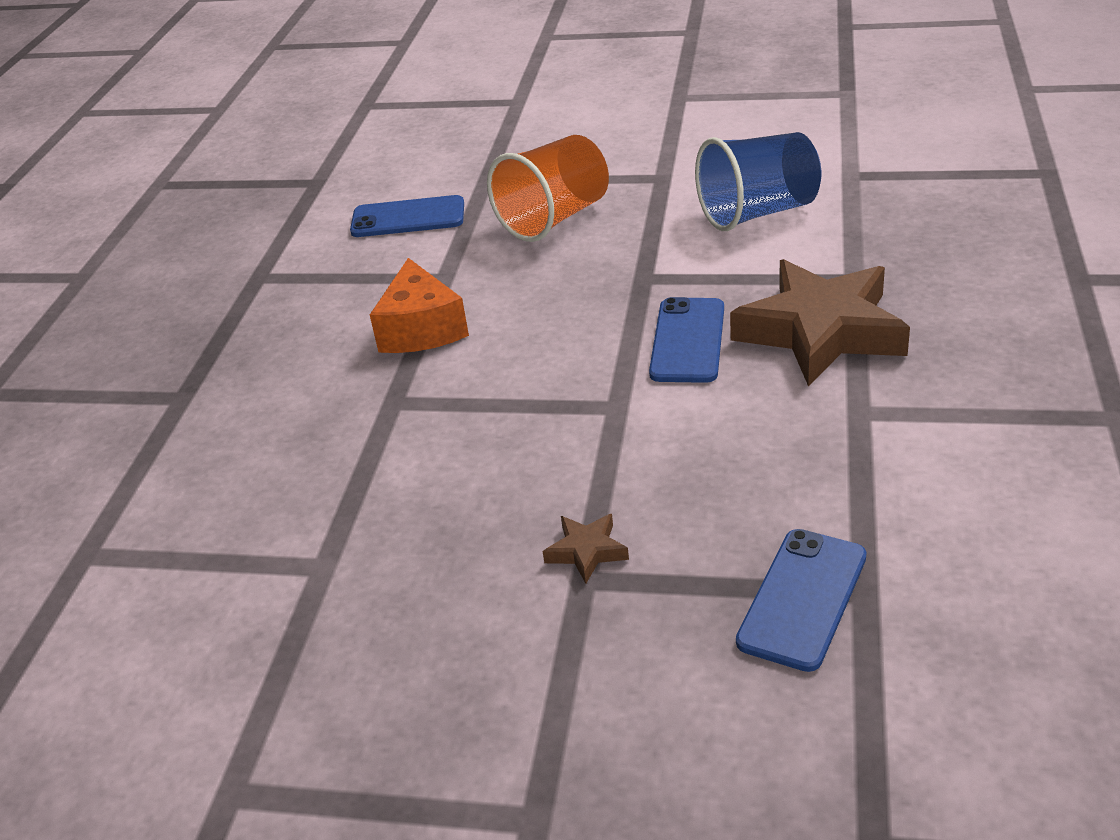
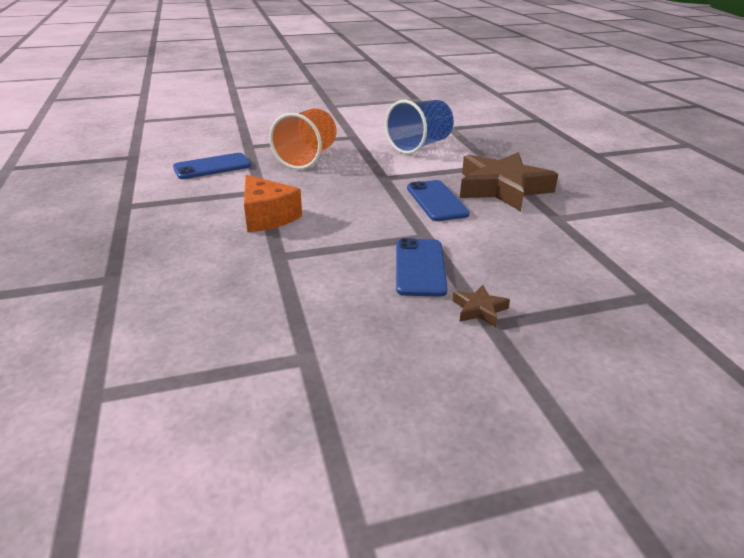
camera: 30 degrees left, 5 degrees down
blue phone [736,529,867,672] -> blue phone moved to [396,238,448,297]

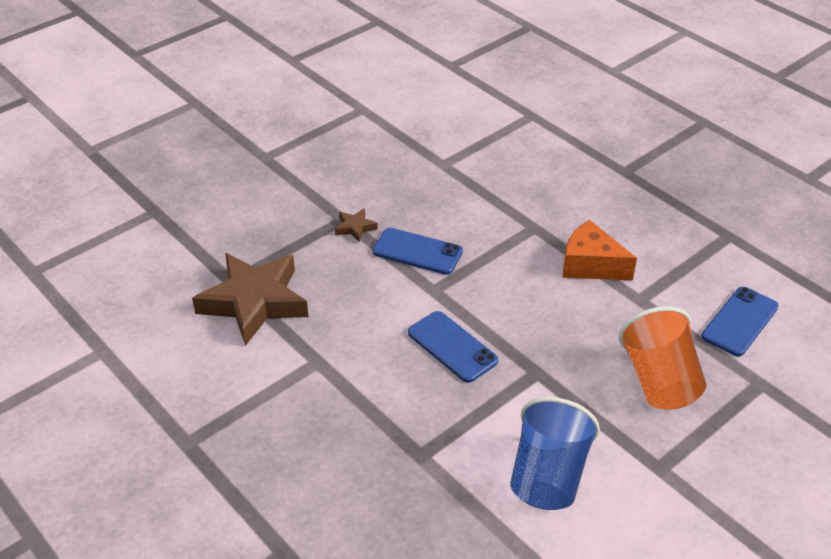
camera: 155 degrees right, 10 degrees up
blue phone [396,238,448,297] -> blue phone turned 45 degrees counterclockwise [373,228,463,275]
brown star [460,152,558,212] -> brown star moved to [192,253,308,346]

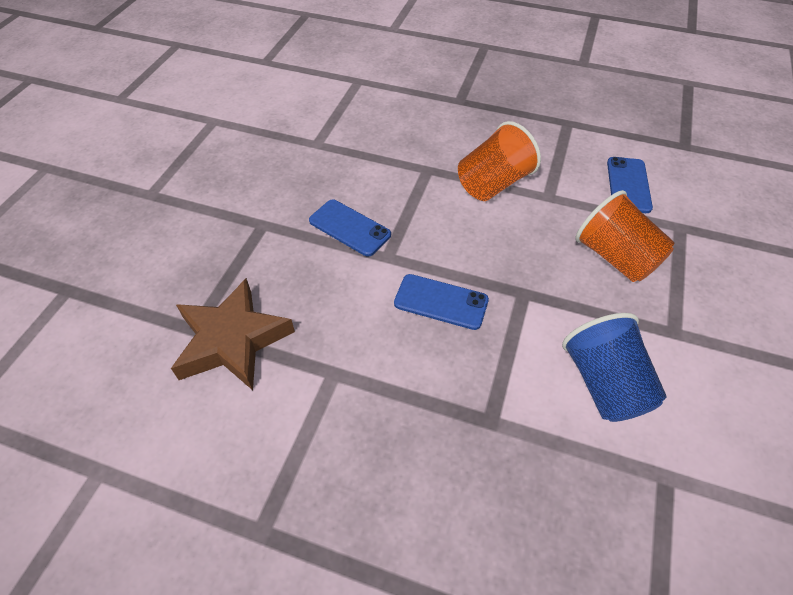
camera: 30 degrees left, 10 degrees up
brown star [335,208,378,242] -> none
blue phone [373,228,463,275] -> blue phone turned 45 degrees clockwise [309,200,391,257]
orange cheese [563,220,637,280] -> orange cup [458,121,541,201]

